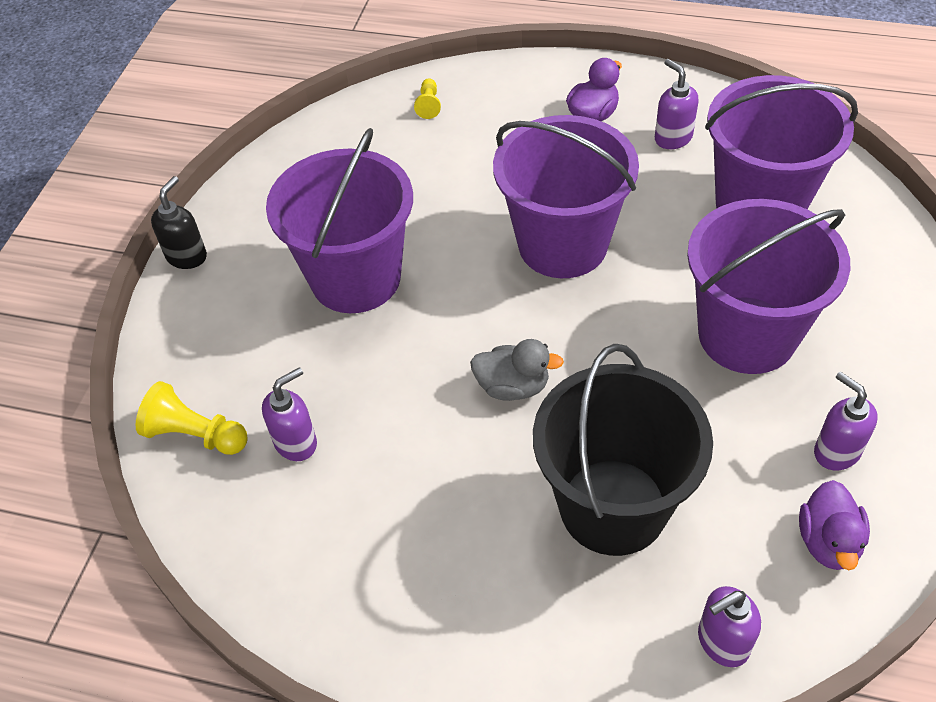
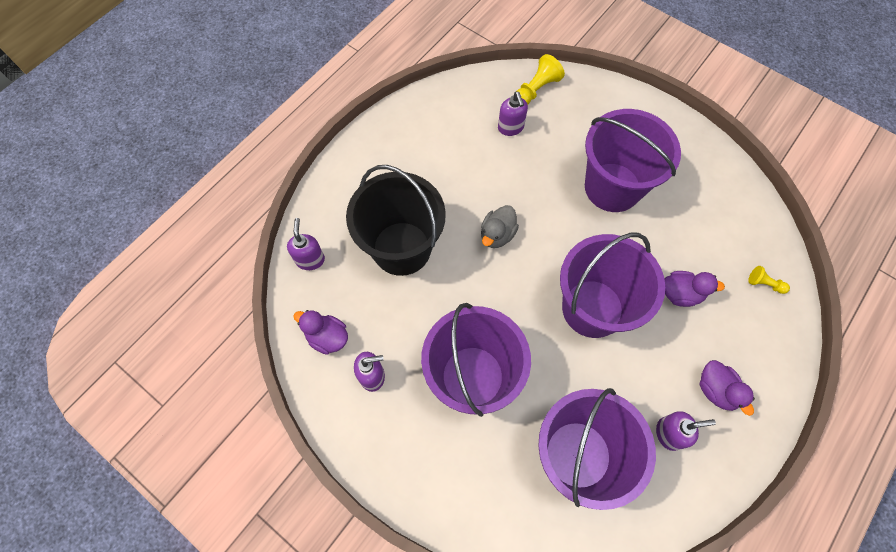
camera: 110 degrees right, 15 degrees up
black soap dispenser [151,176,207,269] -> none
none -> purple duck [665,271,725,307]

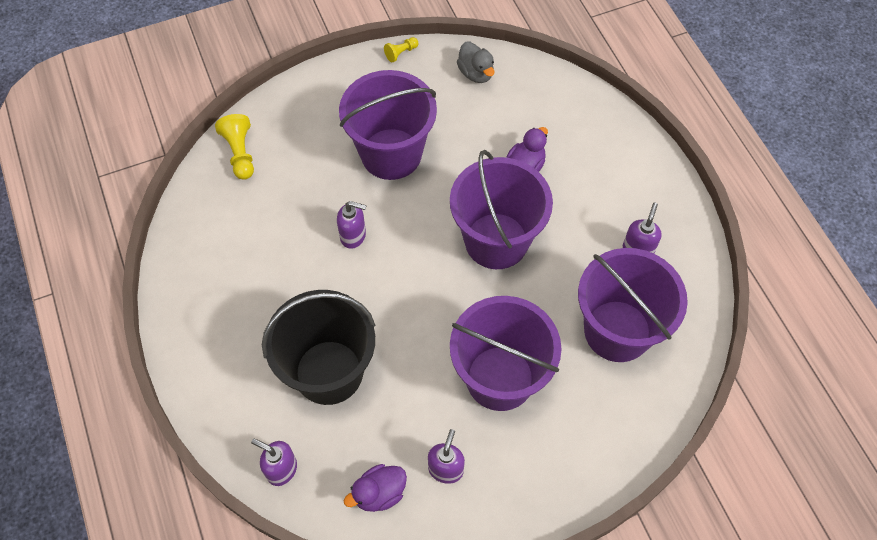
camera: 60 degrees left, 5 degrees down
grey duck [481,205,519,248] -> grey duck moved to [457,42,495,83]
purple soap dispenser [498,92,528,136] -> purple soap dispenser moved to [337,201,367,249]
purple duck [699,360,755,416] -> none
yellow pawn [748,266,790,294] -> yellow pawn moved to [384,37,418,62]

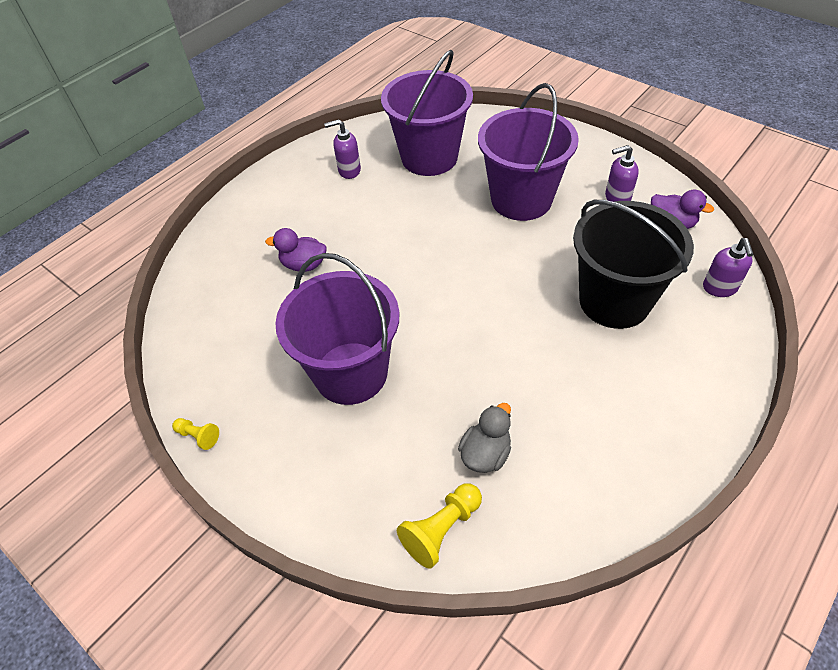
camera: 115 degrees left, 10 degrees down
purple soap dispenser [337,201,367,249] -> none
purple bucket [450,150,553,269] -> none
grey duck [457,42,495,83] -> grey duck moved to [458,403,511,473]

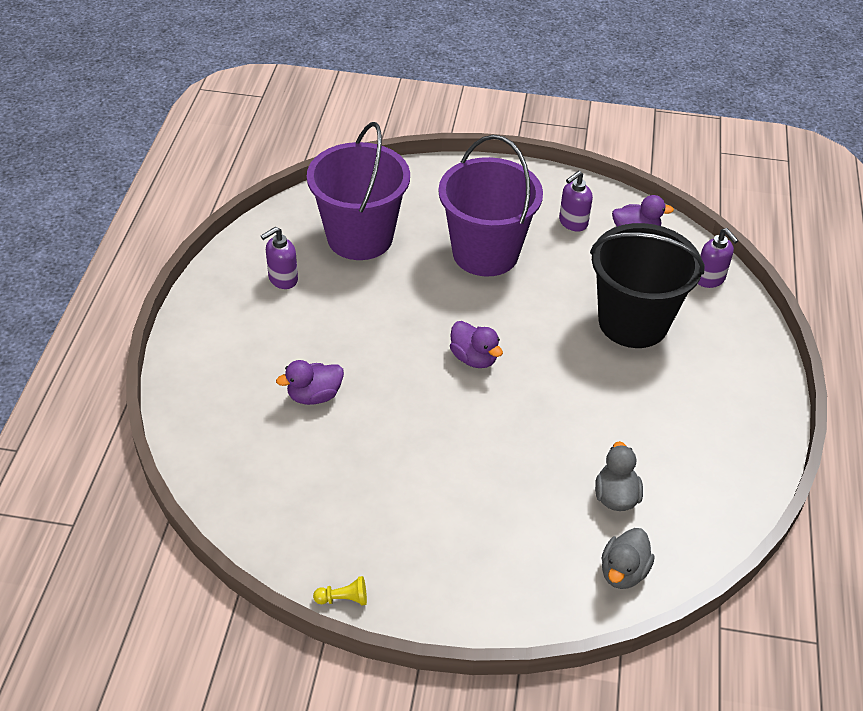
camera: 35 degrees left, 5 degrees down
purple bucket [276,253,400,405] -> none
yellow pawn [397,483,482,569] -> grey duck [601,528,655,589]
none -> purple duck [450,321,503,368]

